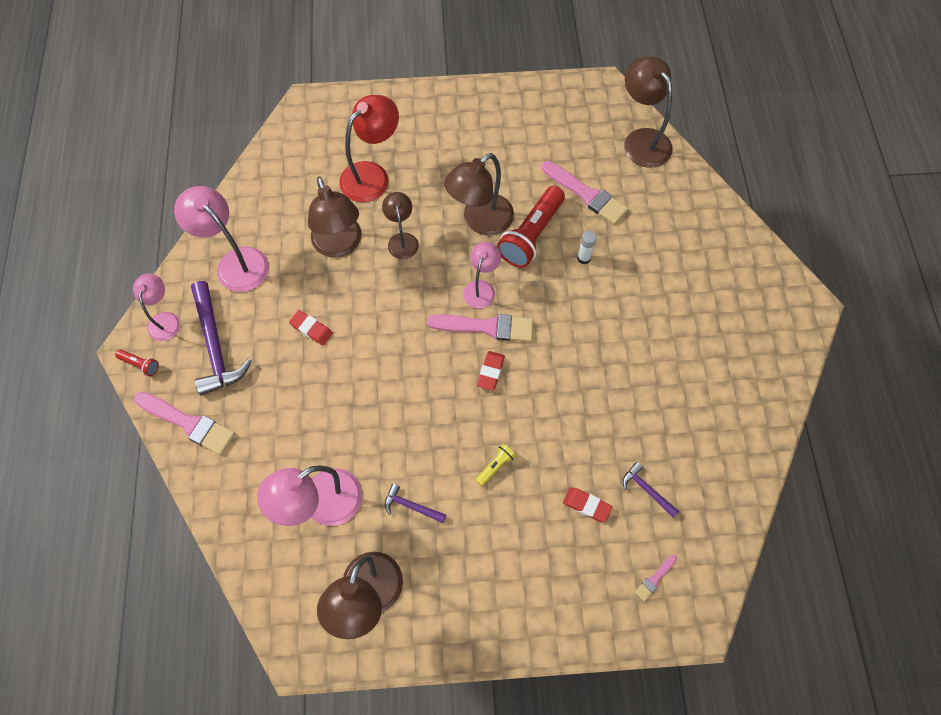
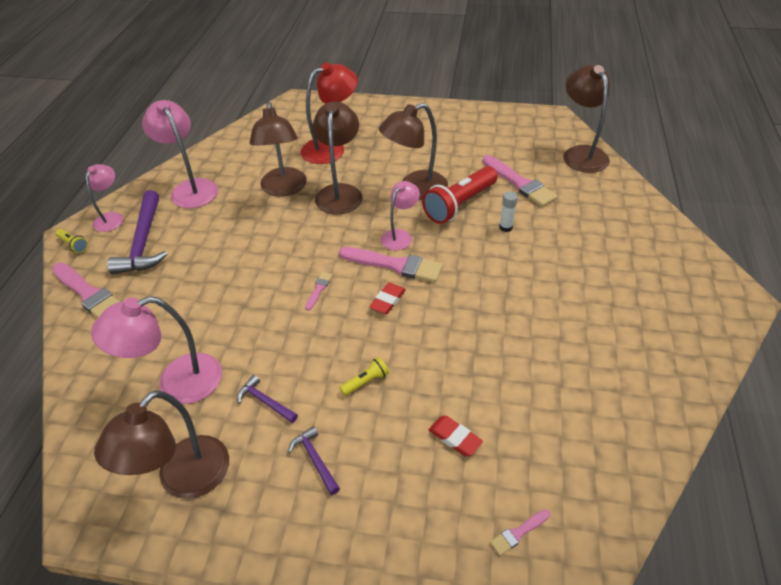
camera: 15 degrees right, 20 degrees down
red flashlight [115,349,159,376] -> yellow flashlight [55,229,88,253]
red eraser [289,310,333,345] -> none
brown lamp [382,192,419,259] -> brown lamp [313,101,363,215], size x1.65
purple hammer [623,462,679,517] -> purple hammer moved to [288,426,340,495]
none -> pink brush [305,272,332,310]

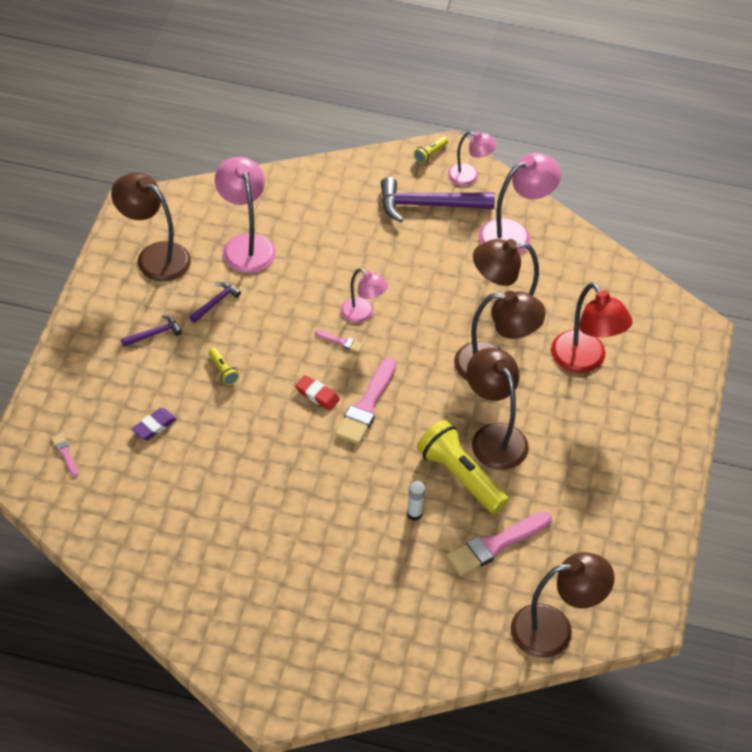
camera: 90 degrees right, 5 degrees up
pink brush [52,263,119,318] -> none
pink lamp [381,181,420,250] -> pink lamp moved to [341,268,388,323]
red flashlight [422,166,498,224] -> yellow flashlight [417,420,509,514]
red eraser [429,416,483,456] -> purple eraser [131,408,176,440]

